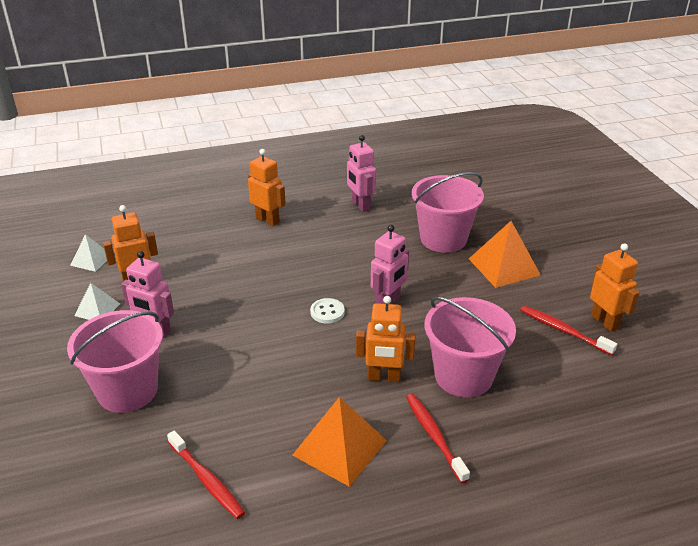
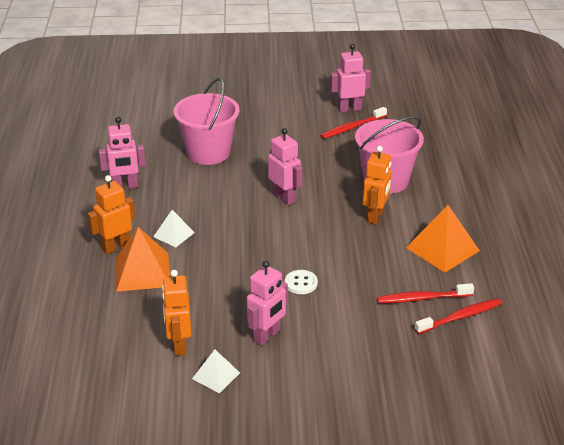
camera: 75 degrees left, 0 degrees up
pink bucket [67,310,163,413] -> none
white pyramid [70,234,107,272] -> white pyramid moved to [153,210,195,247]
white button [310,298,345,324] -> white button moved to [285,270,318,294]
red toothbrush [406,394,470,483] -> red toothbrush moved to [377,283,474,303]
orange pyramid [469,221,541,288] -> orange pyramid moved to [116,227,170,292]
orange robot [590,243,640,332] -> pink robot [330,44,371,112]

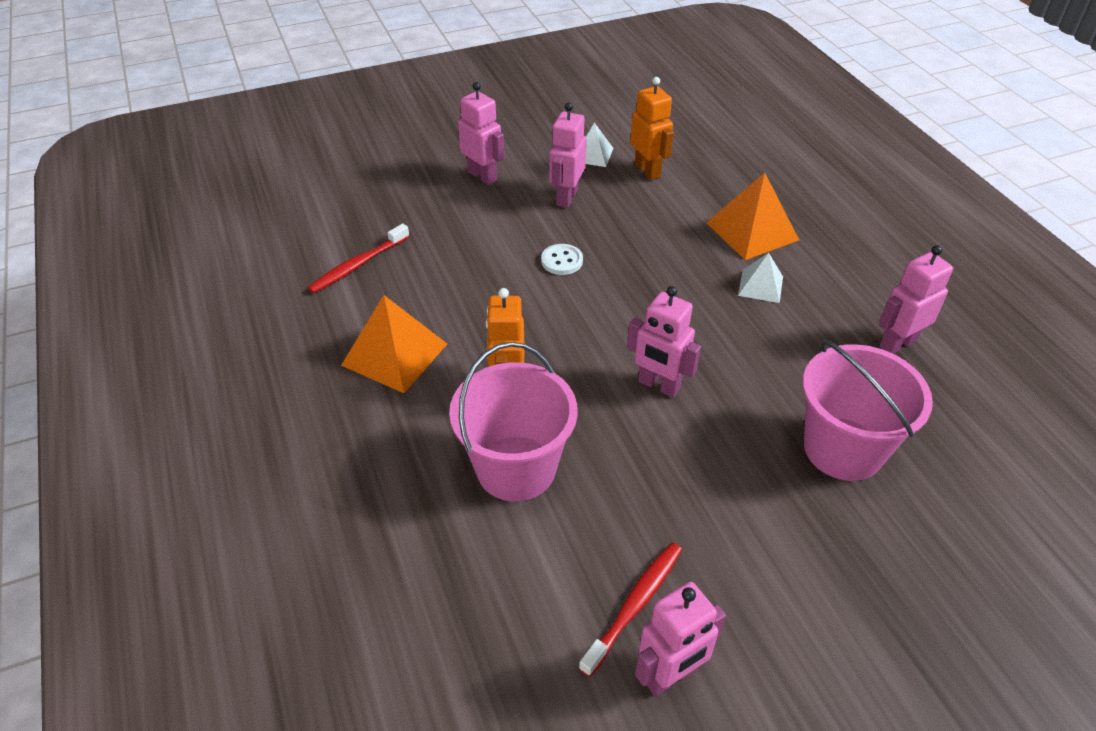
camera: 160 degrees right, 10 degrees up
orange robot [88,175,135,254] -> none
red toothbrush [377,283,474,303] -> none
none -> pink robot [458,82,505,185]

